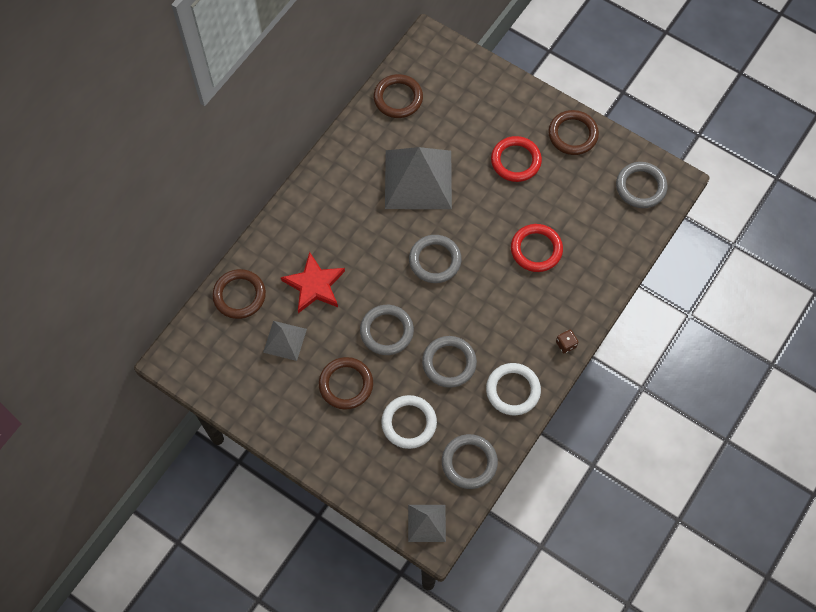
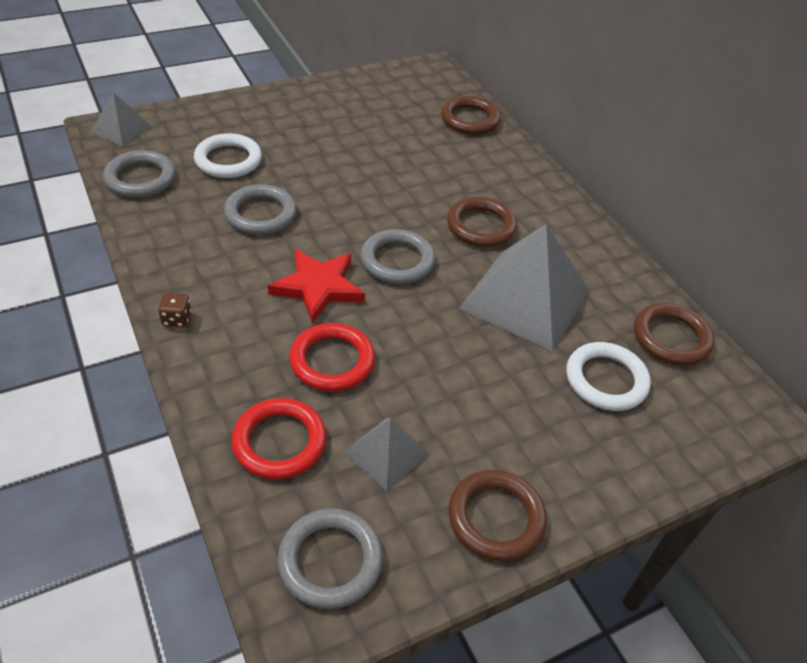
camera: 115 degrees right, 20 degrees down
grey pyramid [263,321,307,361] -> grey pyramid moved to [344,418,429,491]
red star [281,252,345,313] -> red star moved to [268,249,365,324]
brown ring [319,357,373,410] -> brown ring moved to [447,197,517,247]
grey ring [360,305,414,355] -> none
white ring [486,363,541,415] -> white ring moved to [566,342,651,411]
red ring [491,136,542,182] -> red ring moved to [231,398,327,480]

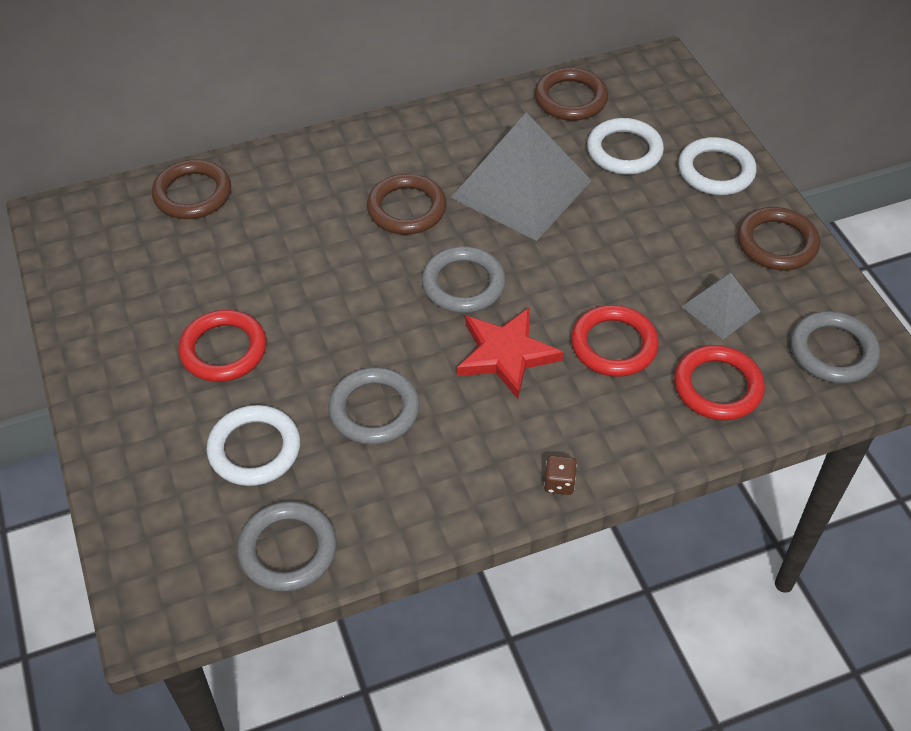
camera: 80 degrees left, 5 degrees up
grey pyramid [91,93,152,147] -> none
none -> red ring [178,310,267,382]
none -> white ring [678,137,756,195]

